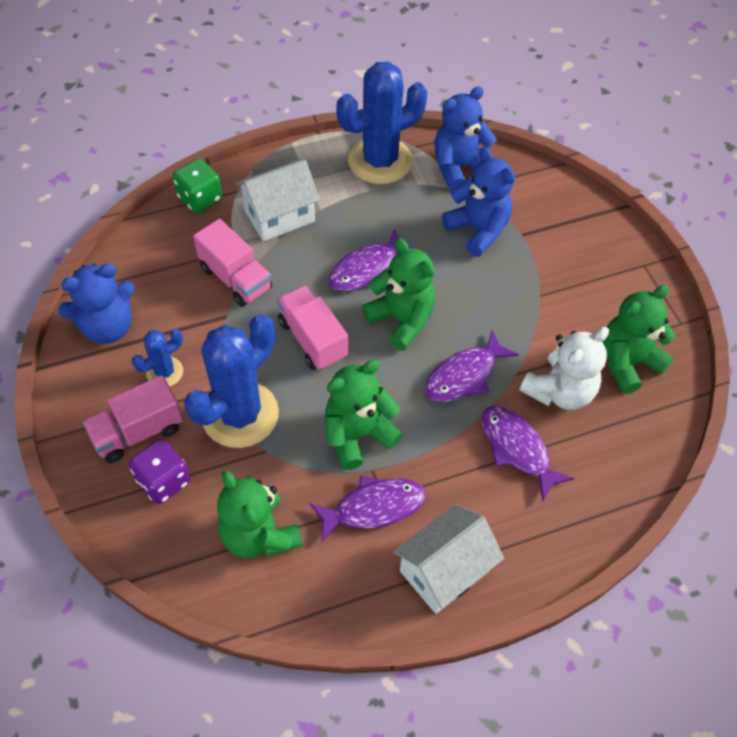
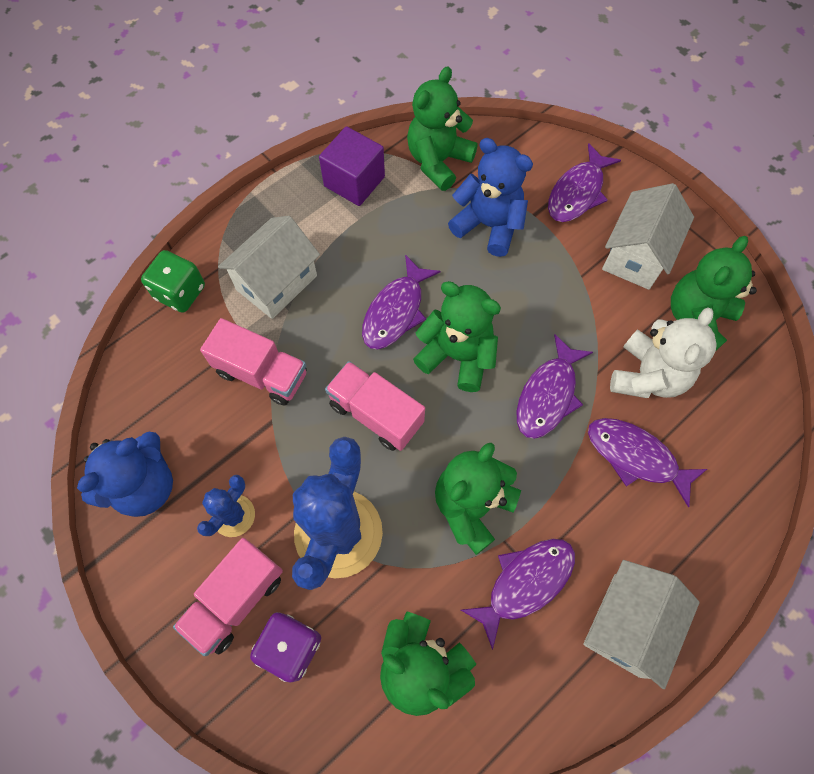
camera: 20 degrees left, 10 degrees up
blue cactus [336,62,427,184] -> purple cube [319,126,385,206]
blue teddy bear [434,86,497,191] -> green teddy bear [407,66,478,191]
none -> purple fish [548,143,621,222]
none -> white house [602,183,694,290]

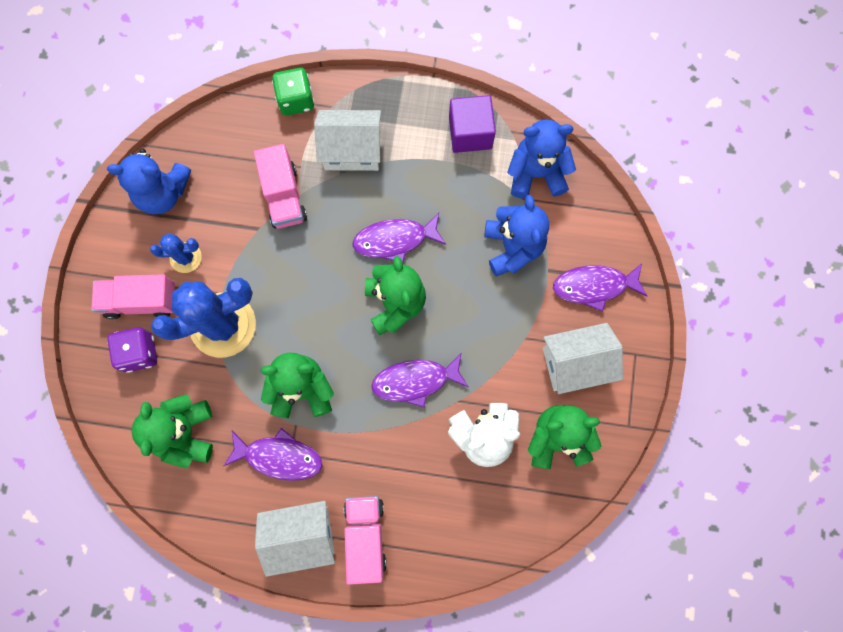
camera: 50 degrees right, 10 degrees up
pink truck [325,361,425,451] -> pink truck moved to [344,496,387,585]
green teddy bear [407,66,478,191] -> blue teddy bear [508,120,576,198]
purple fish [588,418,707,507] -> none

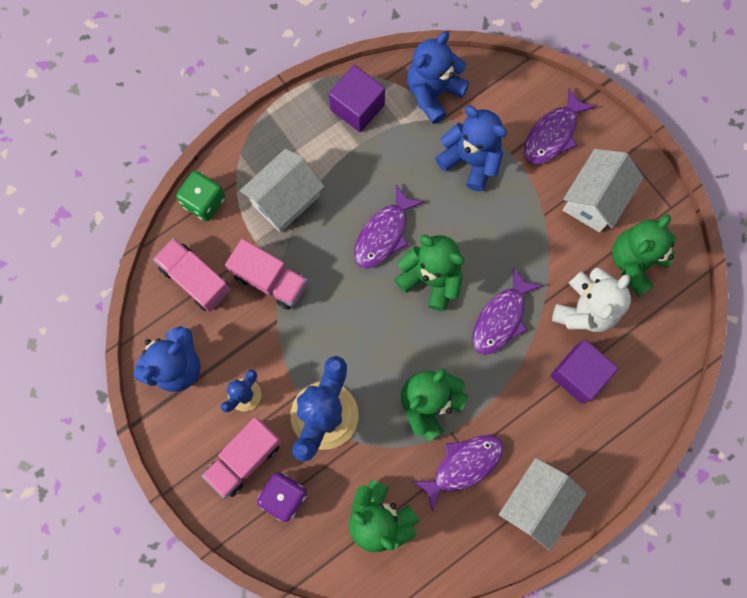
camera: 45 degrees left, 0 degrees up
pink truck [344,496,387,585] -> pink truck moved to [153,238,231,312]
none -> purple cube [550,340,619,403]

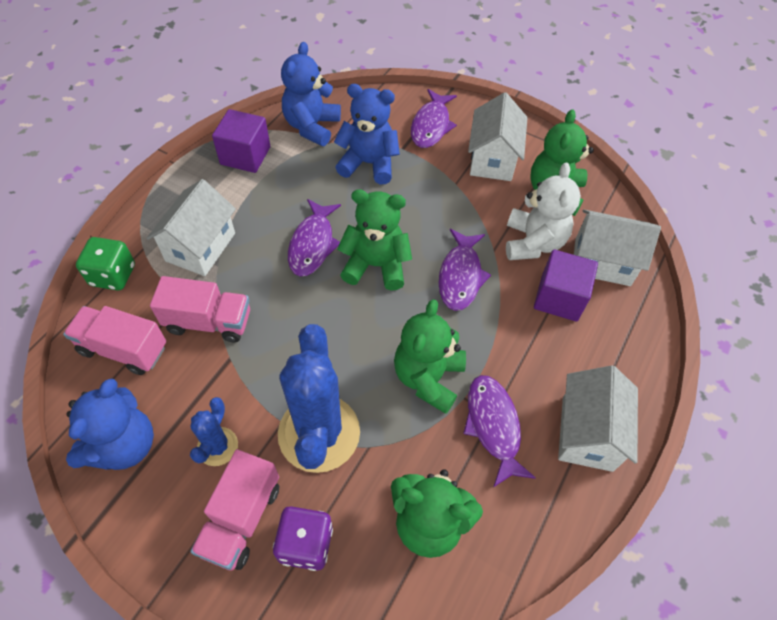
camera: 25 degrees left, 20 degrees down
purple fish [412,435,504,512] -> purple fish turned 45 degrees counterclockwise [463,375,536,488]
none -> white house [574,210,661,286]

